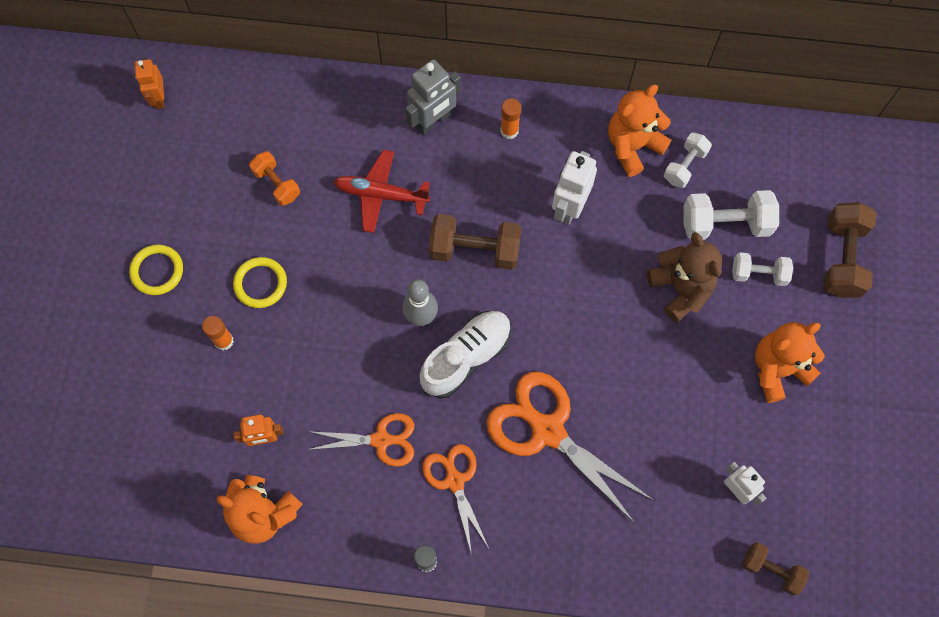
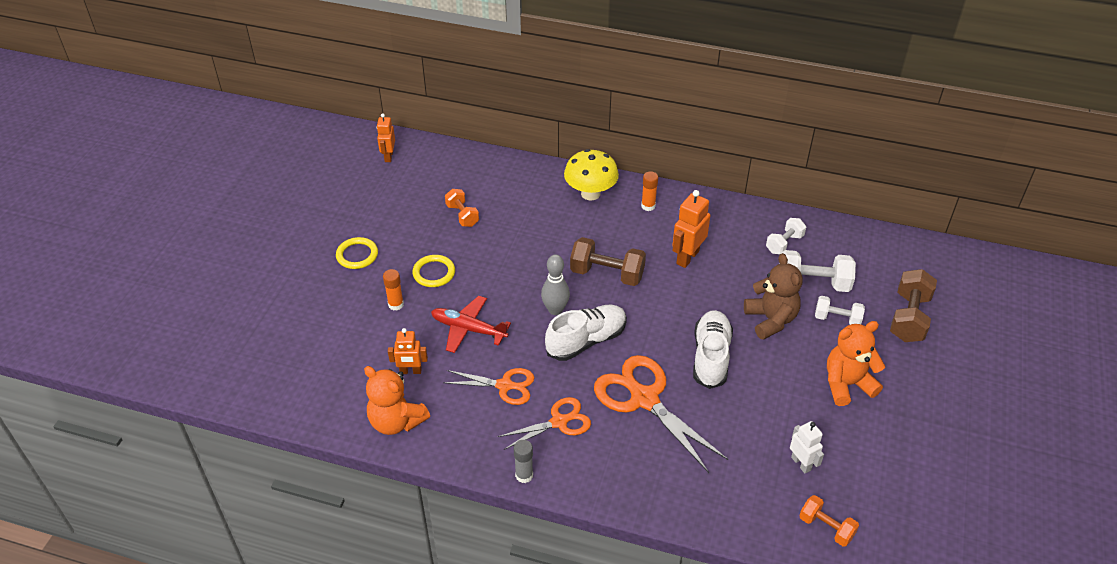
camera: 10 degrees right, 25 degrees down
red plane [333,150,430,233] -> red plane moved to [431,296,511,353]
grey robot [405,59,461,135] -> yellow mushroom [564,149,619,201]
orange scissors [422,444,489,555] -> orange scissors turned 75 degrees clockwise [498,397,591,450]
white robot [552,151,597,225] -> orange robot [672,190,710,268]
orange teddy bear [608,85,671,177] -> none
brown dumbbell [742,542,809,596] -> orange dumbbell [799,495,859,547]
none -> white shoe [693,310,733,389]

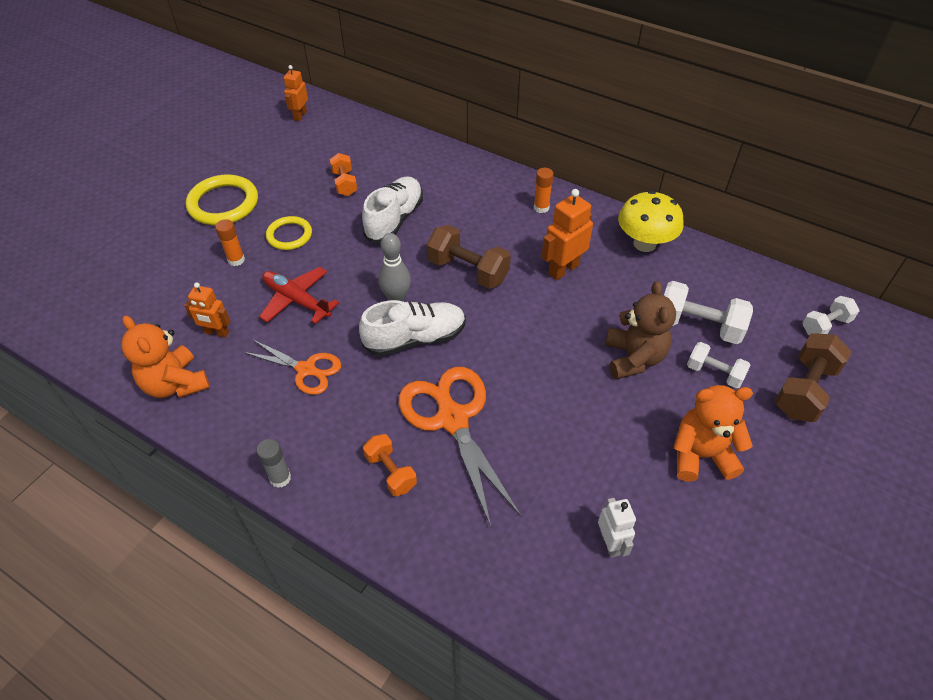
camera: 15 degrees right, 5 degrees up
yellow ring [336,237,378,269] -> yellow ring [186,175,258,225], size x1.61
orange scissors [498,397,591,450] -> none
yellow mushroom [564,149,619,201] -> yellow mushroom moved to [618,191,683,252]
white shoe [693,310,733,389] -> white shoe moved to [362,176,423,243]
white dumbbell [766,218,806,254] -> white dumbbell moved to [802,296,860,335]
orange dumbbell [799,495,859,547] -> orange dumbbell moved to [363,434,417,496]

